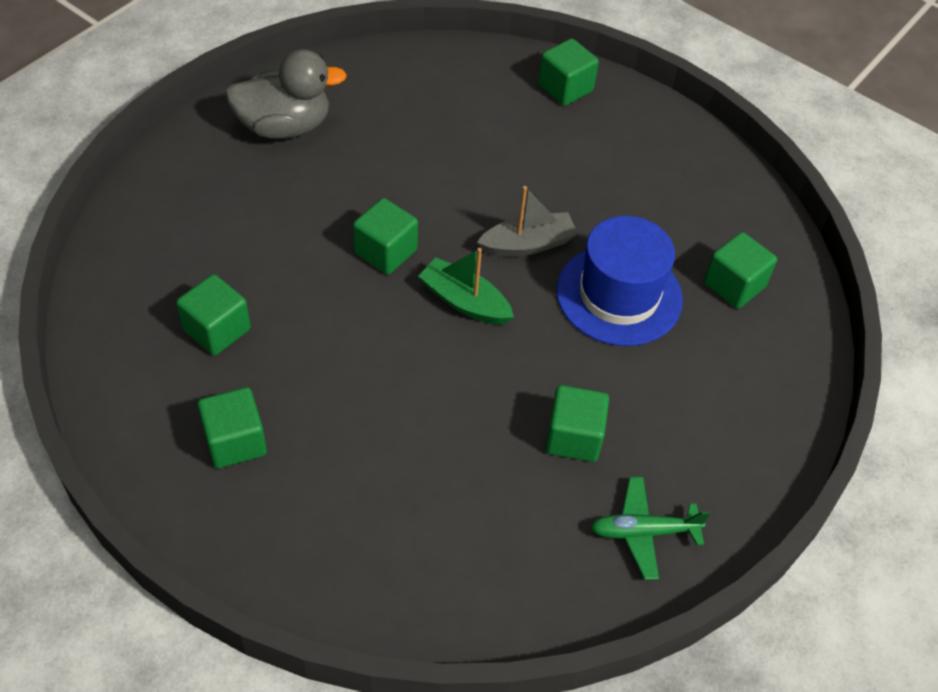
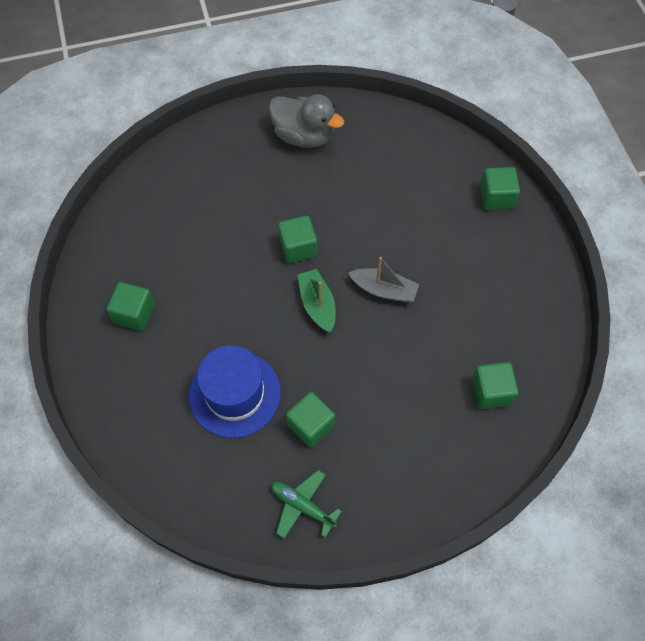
camera: 40 degrees right, 10 degrees up
green cube [176,274,251,356] -> none
blue hat [556,216,683,346] -> blue hat moved to [189,345,281,438]

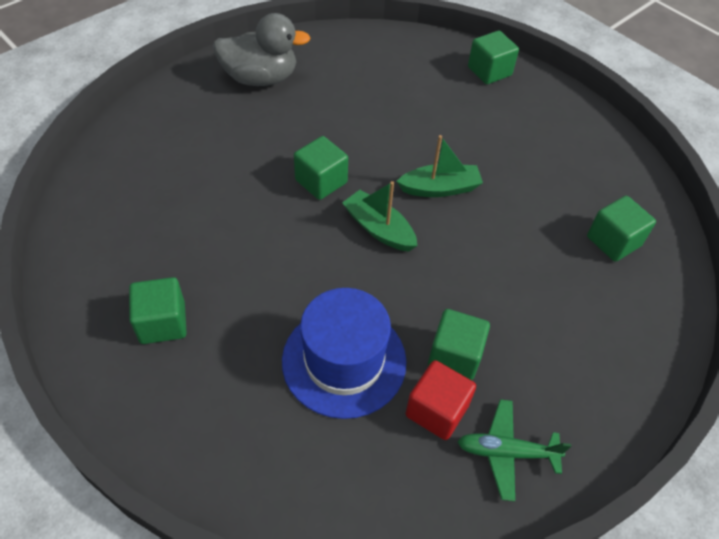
camera: 30 degrees left, 10 degrees down
grey boat [348,257,419,303] -> green boat [396,135,483,197]
none -> red cube [405,360,476,440]

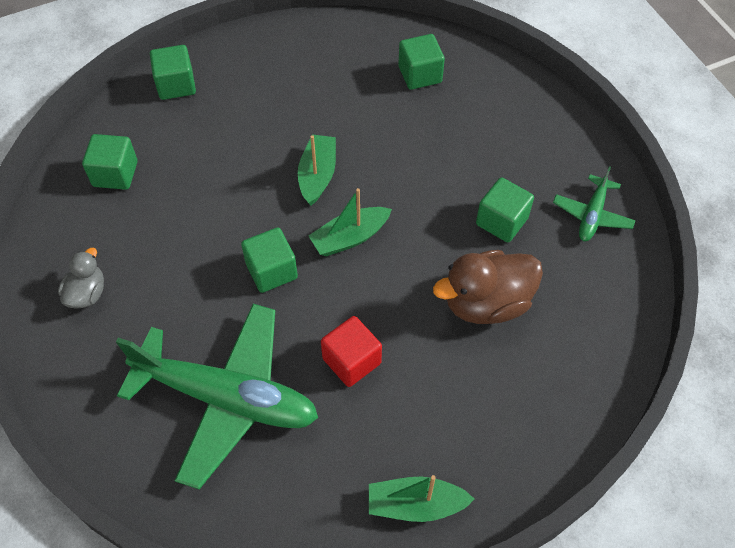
camera: 70 degrees left, 5 degrees up
green cube [129,277,187,344] -> green cube moved to [82,134,138,190]
grey duck [213,13,311,86] -> grey duck [58,248,104,308], size x0.56
blue hat [282,288,406,419] -> brown duck [433,250,543,324]
red cube [405,360,476,440] -> red cube moved to [321,316,382,387]
none -> green plane [116,304,318,490]
none -> green boat [369,475,474,522]

